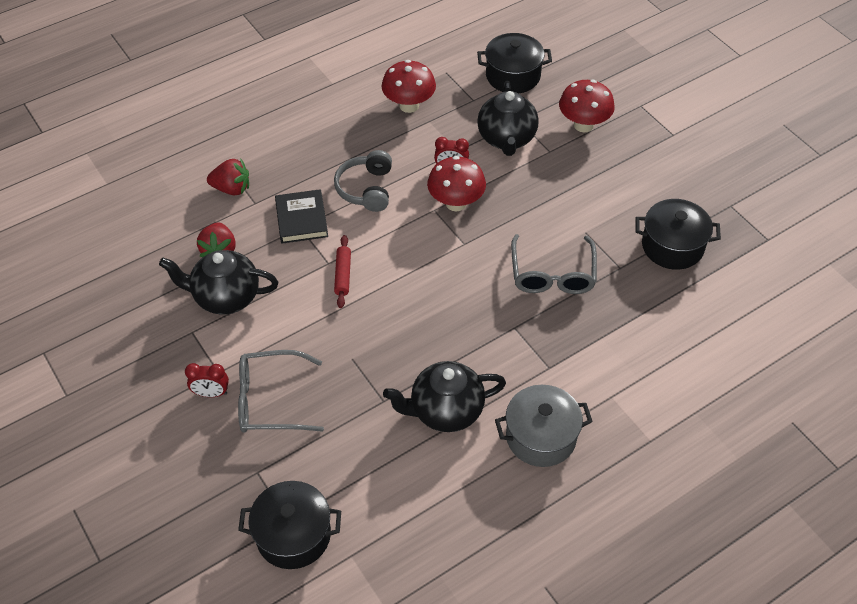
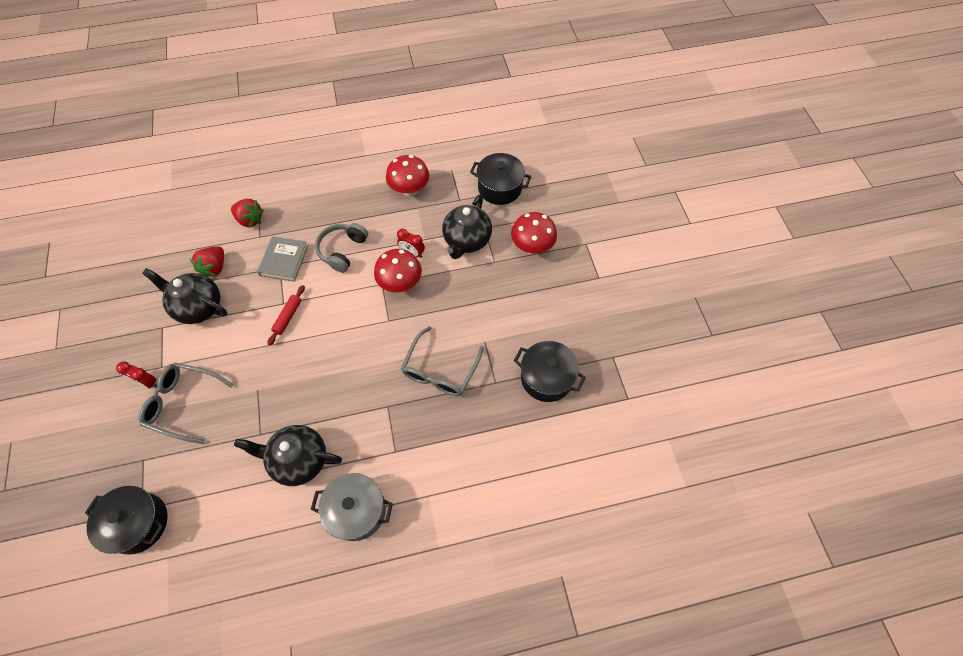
camera: 20 degrees right, 10 degrees up
black book [275,189,328,244] -> grey book [257,236,308,282]

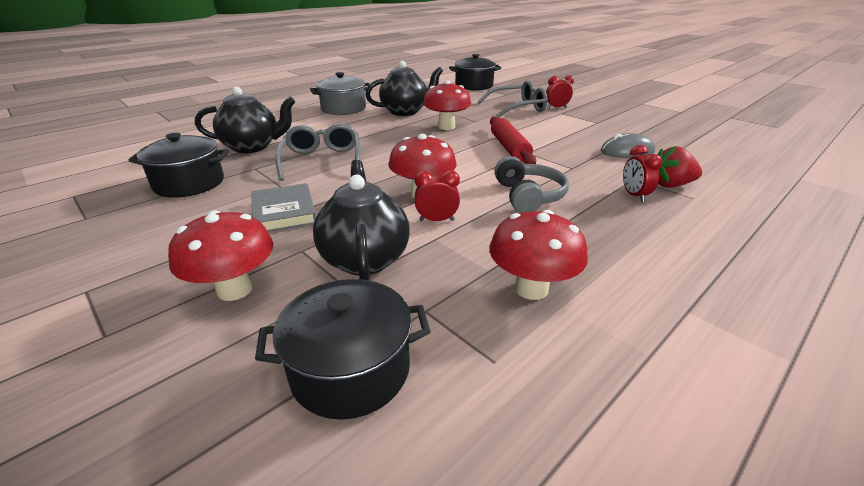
camera: 150 degrees right, 30 degrees down
black teapot [142,268,227,324] -> black teapot moved to [195,87,295,153]
red strawberry [190,246,224,277] -> grey mouse [601,133,655,158]
grey book [257,236,308,282] -> grey book moved to [251,183,316,232]
red rolling pin [268,285,305,346] -> red rolling pin [490,116,536,164], size x1.58
none -> red mushroom [423,80,471,130]
none -> red clock [623,145,662,202]

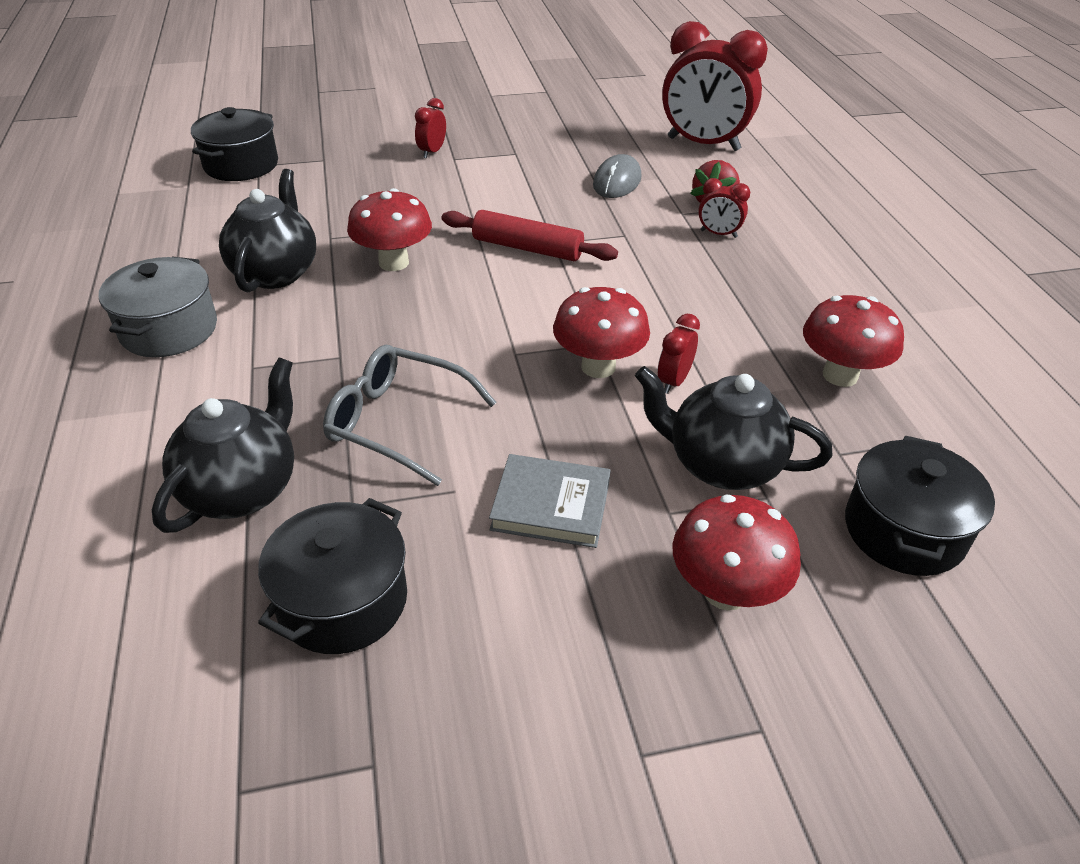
camera: 60 degrees left, 10 degrees up
grey glasses [478,80,548,118] -> none
grey headphones [494,156,569,213] -> none
none -> red clock [662,21,768,151]

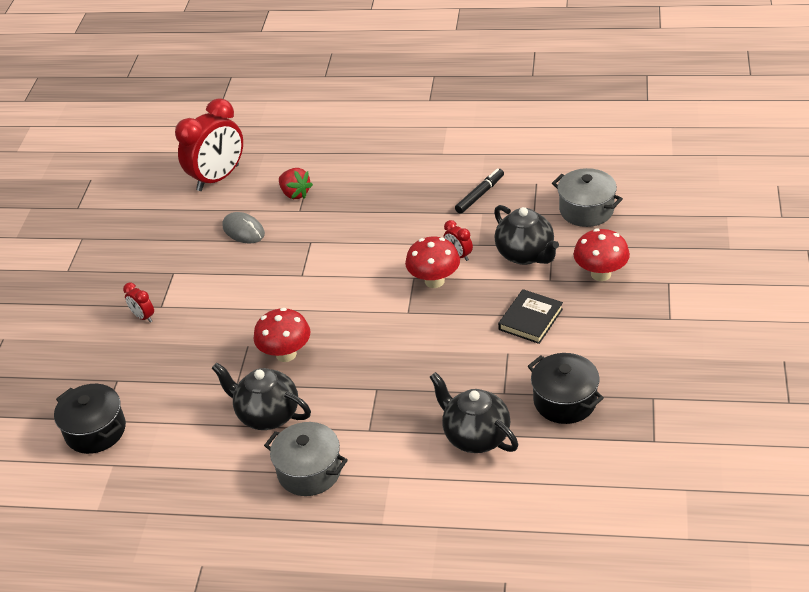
camera: 65 degrees left, 0 degrees up
grey glasses [323,345,497,486] -> none
red rolling pin [442,210,618,261] -> none
grey book [489,454,611,548] -> black book [498,289,563,344]
black teapot [635,366,832,490] -> black teapot turned 75 degrees counterclockwise [494,205,559,265]
red clock [698,178,750,238] -> none
red mushroom [803,295,904,387] -> black marker [455,168,504,214]
black pot [845,436,995,576] -> grey pot [552,168,623,227]

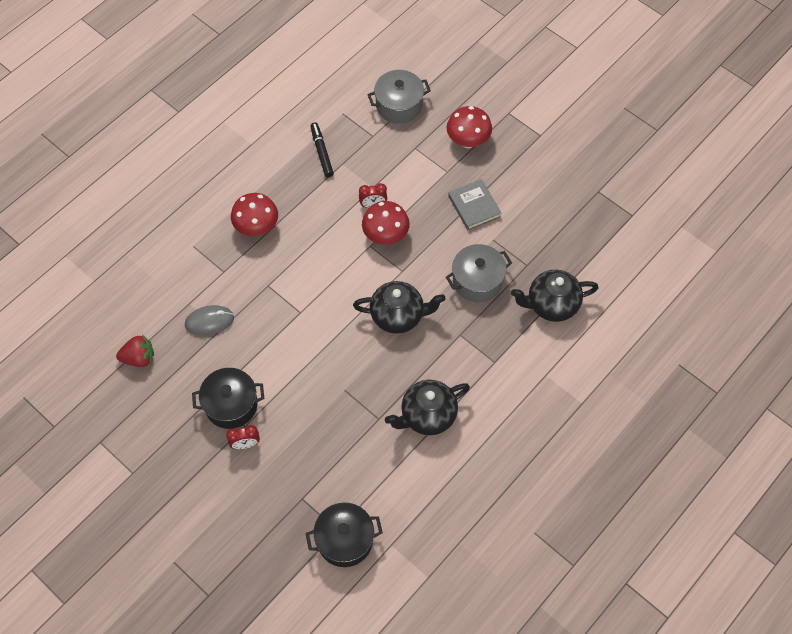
camera: 60 degrees left, 20 degrees up
red clock [175,98,243,191] -> none
red mushroom [253,308,310,362] -> red mushroom moved to [231,193,278,236]
grey pot [264,422,348,496] -> grey pot moved to [446,244,512,302]
red strawberry [279,168,313,199] -> red strawberry moved to [116,334,154,367]
black teapot [494,205,559,265] -> black teapot moved to [353,281,446,334]
black book [498,289,563,344] -> grey book [448,179,501,230]
black pot [528,353,604,424] -> black pot moved to [192,368,264,429]

